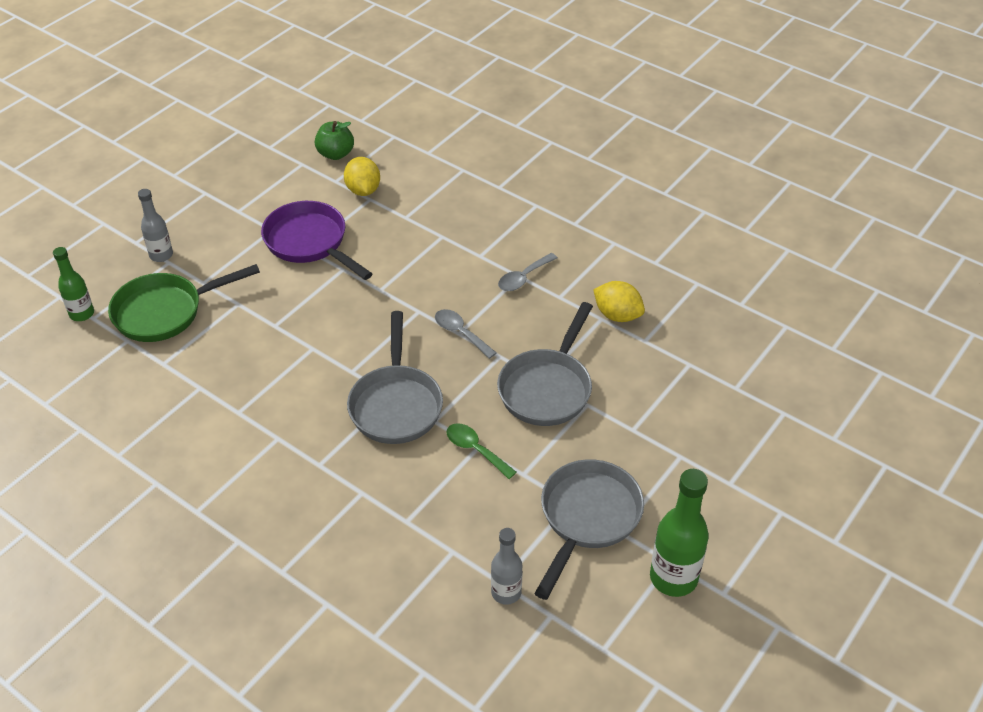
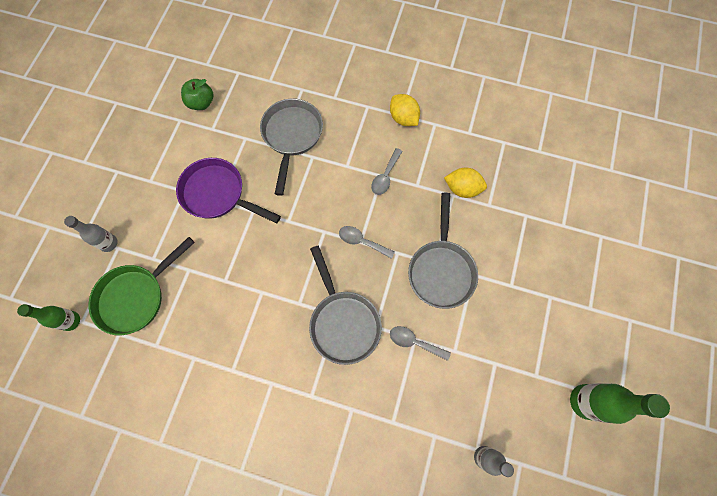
camera: 20 degrees left, 25 degrees up
yellow lemon [344,157,380,196] -> yellow lemon moved to [390,94,420,126]
green spoon [446,423,517,479] -> grey spoon [390,326,451,361]
grey pan [534,459,644,600] -> grey pan moved to [260,98,323,196]

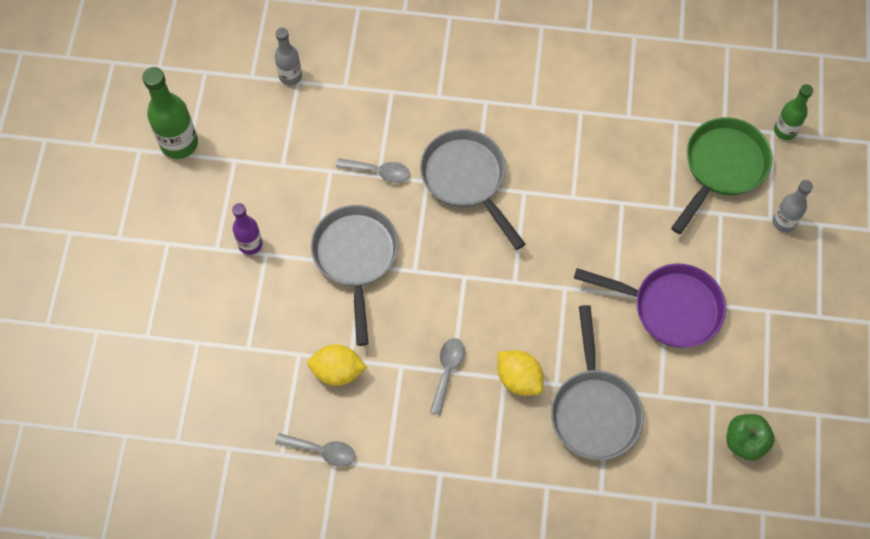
camera: 170 degrees right, 5 degrees down
grey spoon [339,226,395,259] -> grey spoon moved to [275,433,355,467]
yellow lemon [390,94,420,126] -> yellow lemon moved to [498,350,544,396]
none -> purple bottle [232,203,263,255]

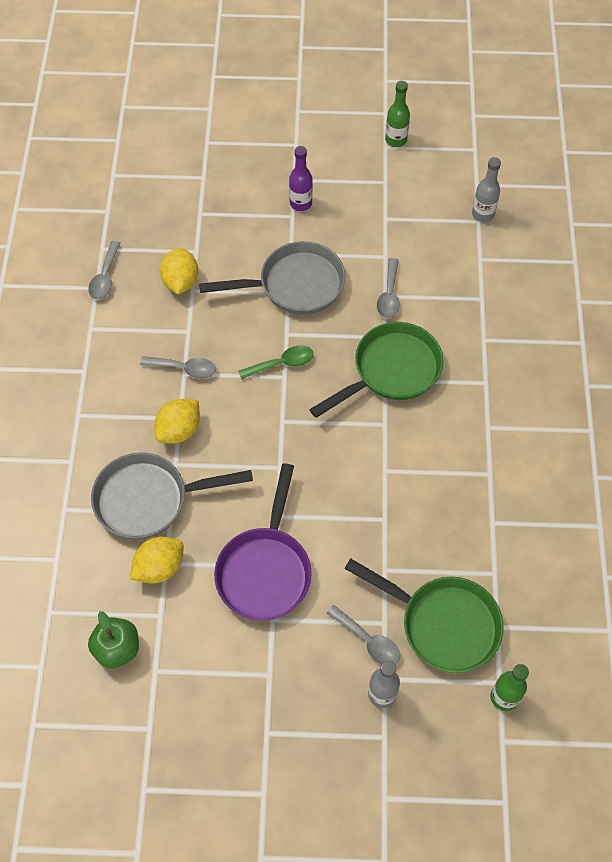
camera: 85 degrees right, 5 degrees down
green bottle [142,67,198,159] -> green bottle [385,81,410,147], size x0.62
grey pan [420,129,525,250] -> green pan [309,322,444,418]
none -> yellow lemon [130,537,184,584]
none -> green spoon [238,345,313,379]
none -> grey spoon [326,605,400,665]

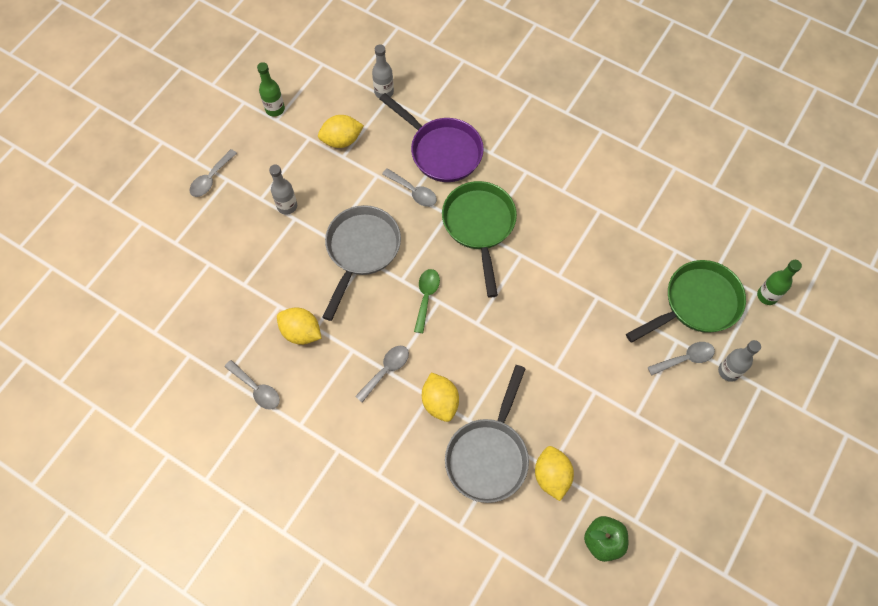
camera: 60 degrees left, 5 degrees up
purple pan [214,463,312,620] -> purple pan moved to [379,93,484,182]
purple bottle [289,146,313,211] -> grey bottle [269,165,297,215]
none -> grey spoon [190,149,237,197]
none -> yellow lemon [318,115,364,148]

